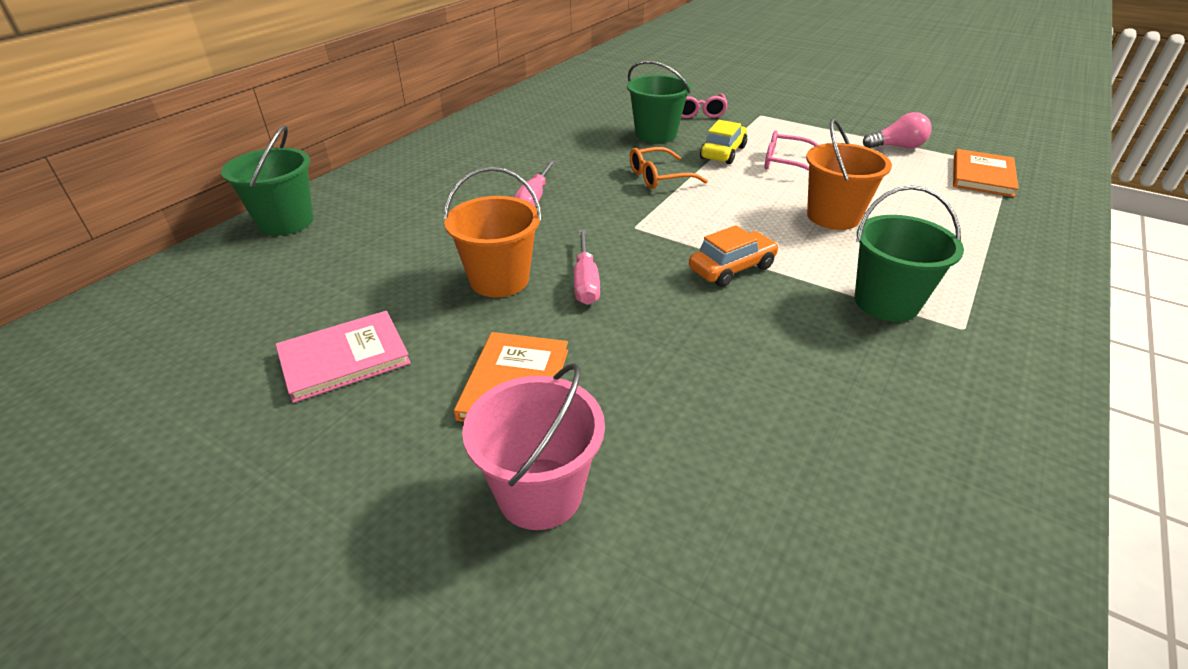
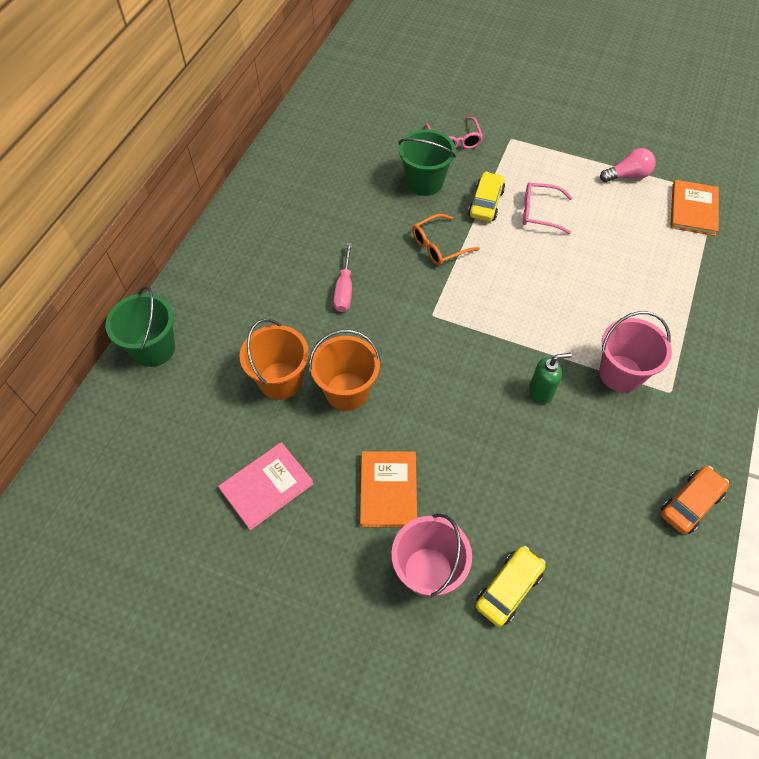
camera: 10 degrees left, 20 degrees up
pink screwdriver [574,229,600,305] -> none
orange car [689,225,779,287] -> orange car moved to [661,466,729,534]
orange bucket [806,119,892,230] -> orange bucket moved to [240,319,309,400]
green bucket [855,185,964,322] -> pink bucket [599,311,672,393]
none -> yellow car [476,546,546,627]
none -> green soap dispenser [529,353,572,404]

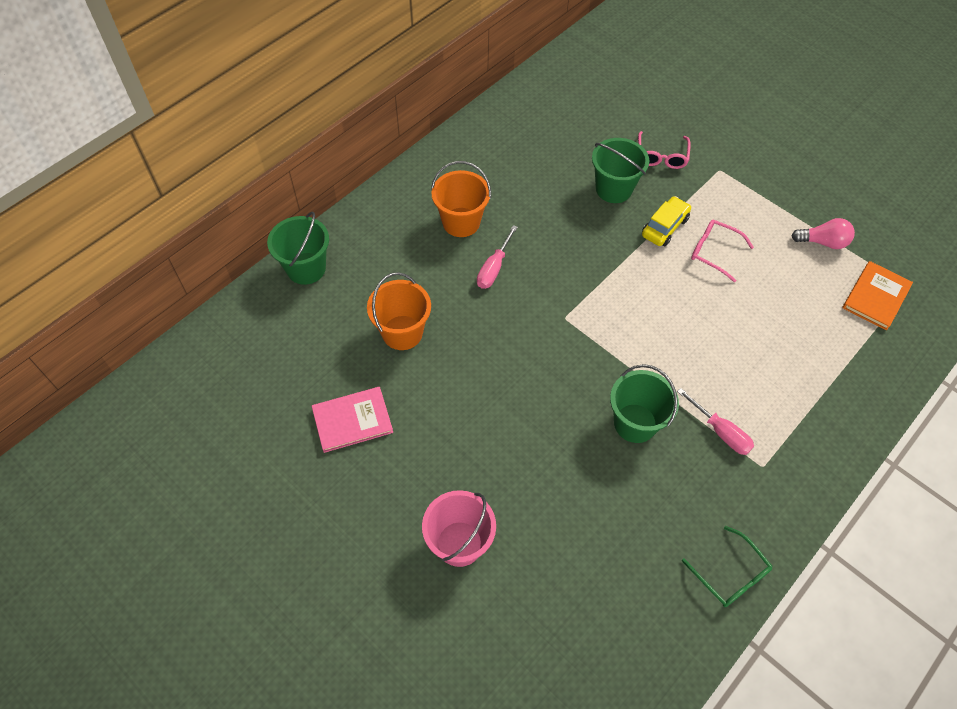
camera: 20 degrees right, 0 degrees up
orange bucket [309,330,381,411] -> orange bucket moved to [431,161,491,237]
orange book [360,451,417,527] -> none
orange glasses [412,214,480,266] -> none
yellow car [476,546,546,627] -> none
green soap dispenser [529,353,572,404] -> green bucket [610,364,679,443]
pink bucket [599,311,672,393] -> pink screwdriver [677,388,754,455]
orange car [661,466,729,534] -> green glasses [682,526,772,607]

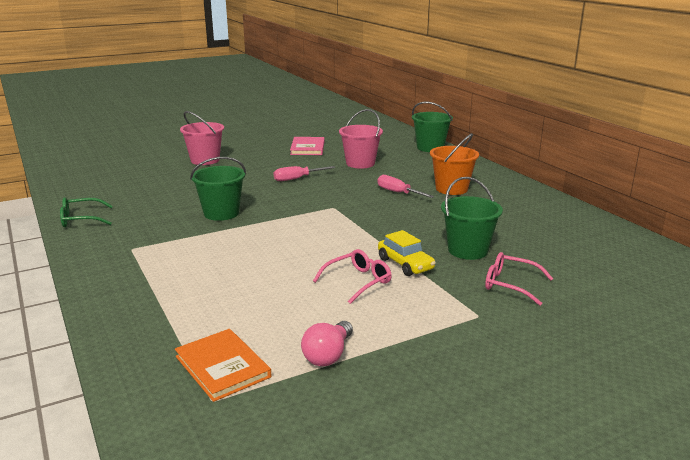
camera: 110 degrees right, 35 degrees down
orange bucket [367,272,431,350] -> pink bucket [339,109,383,169]
pink screwdriver [677,388,754,455] -> pink screwdriver moved to [274,166,336,181]

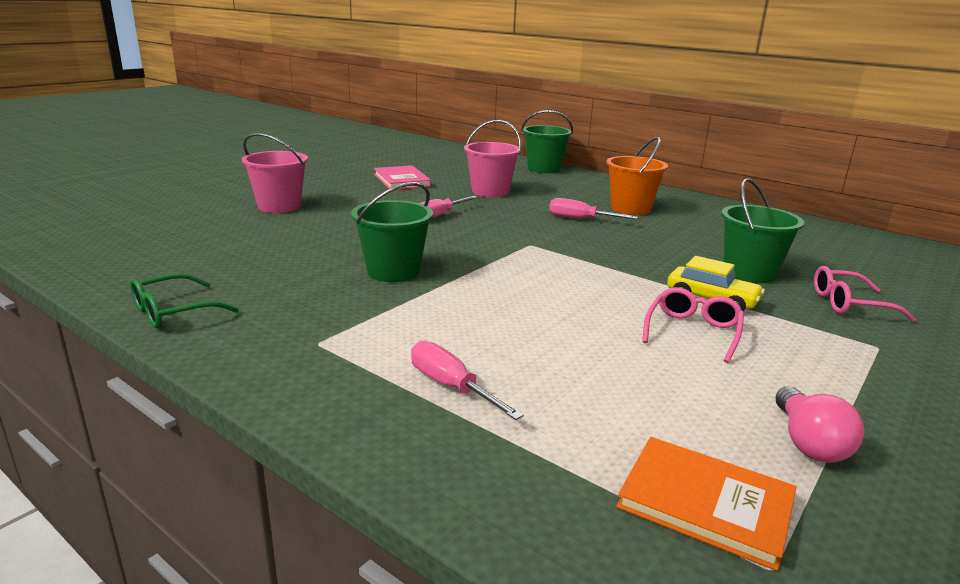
camera: 25 degrees left, 0 degrees up
none -> pink screwdriver [411,340,524,420]

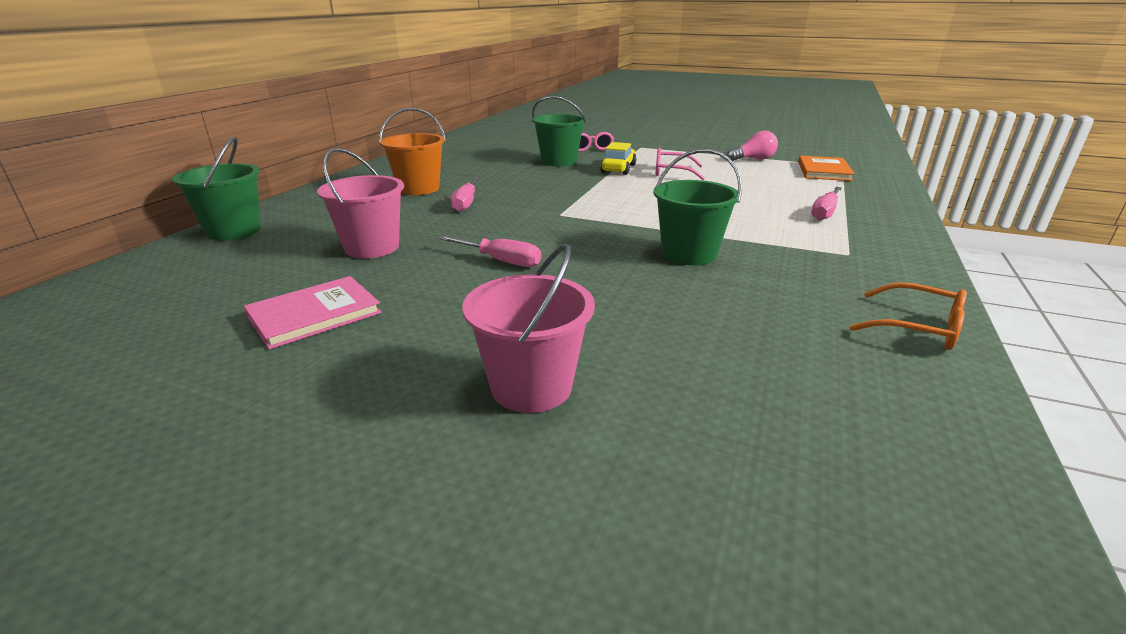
camera: 105 degrees left, 5 degrees up
green glasses [130,273,239,328] -> orange glasses [850,282,967,350]

